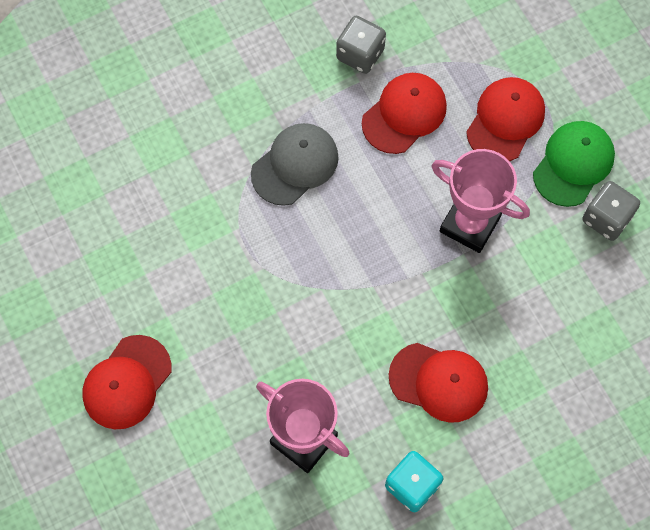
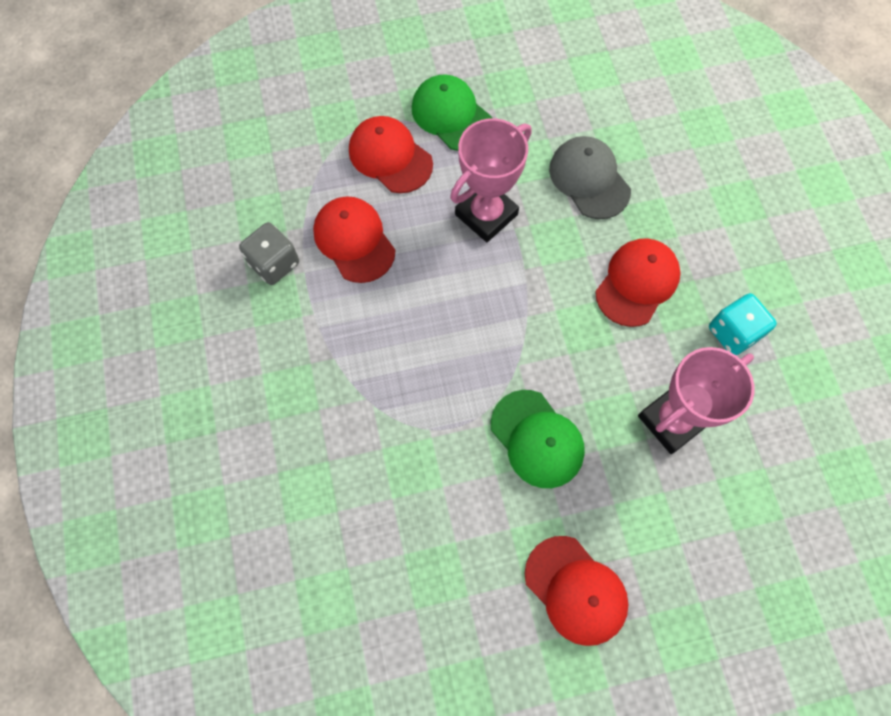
camera: 75 degrees left, 0 degrees up
grey cap [251,123,339,206] -> grey cap moved to [549,136,631,219]
grey dice [582,181,640,241] -> none
none -> green cap [491,390,585,488]

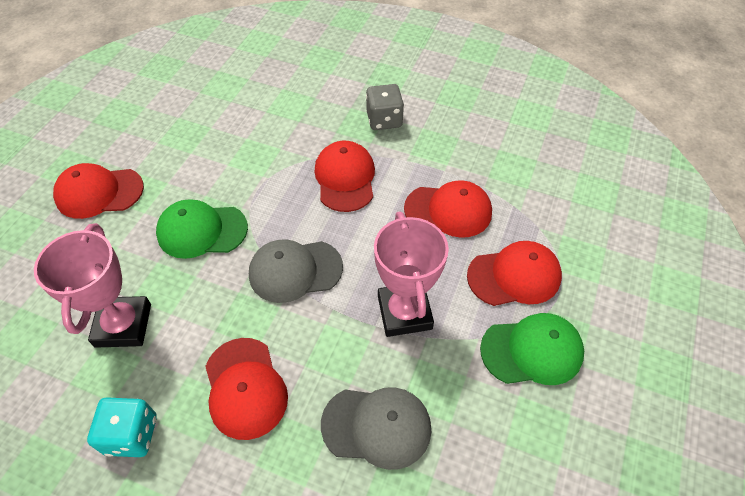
camera: 125 degrees right, 15 degrees down
grey dice [239,222,299,285] -> grey dice moved to [366,84,404,130]
none -> grey cap [249,239,343,303]
none -> red cap [314,141,375,212]

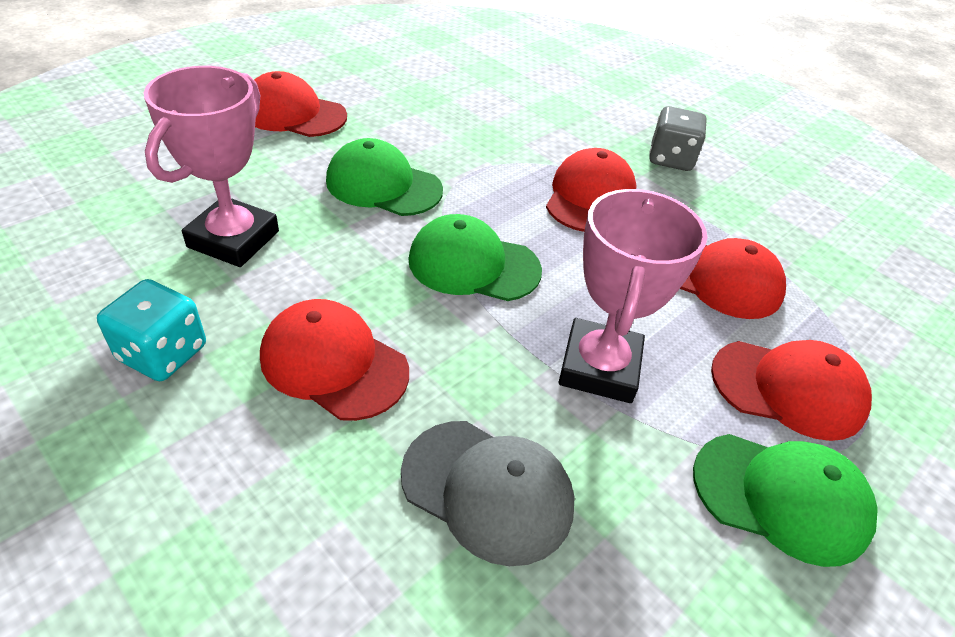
camera: 20 degrees right, 10 degrees down
red cap [205,338,288,440] -> red cap turned 120 degrees clockwise [260,299,409,421]
grey cap [249,239,343,303] -> green cap [408,214,542,301]

